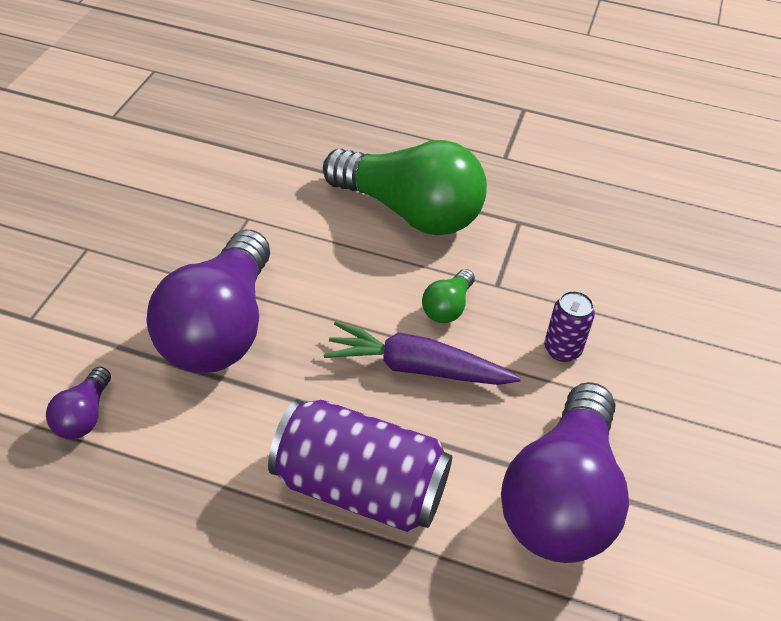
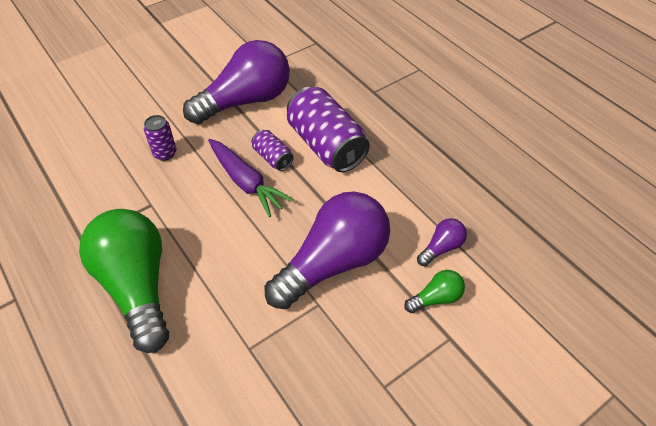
camera: 140 degrees left, 5 degrees up
green light bulb [422,269,475,323] -> green light bulb moved to [404,270,465,313]
none -> purple can [252,130,294,171]

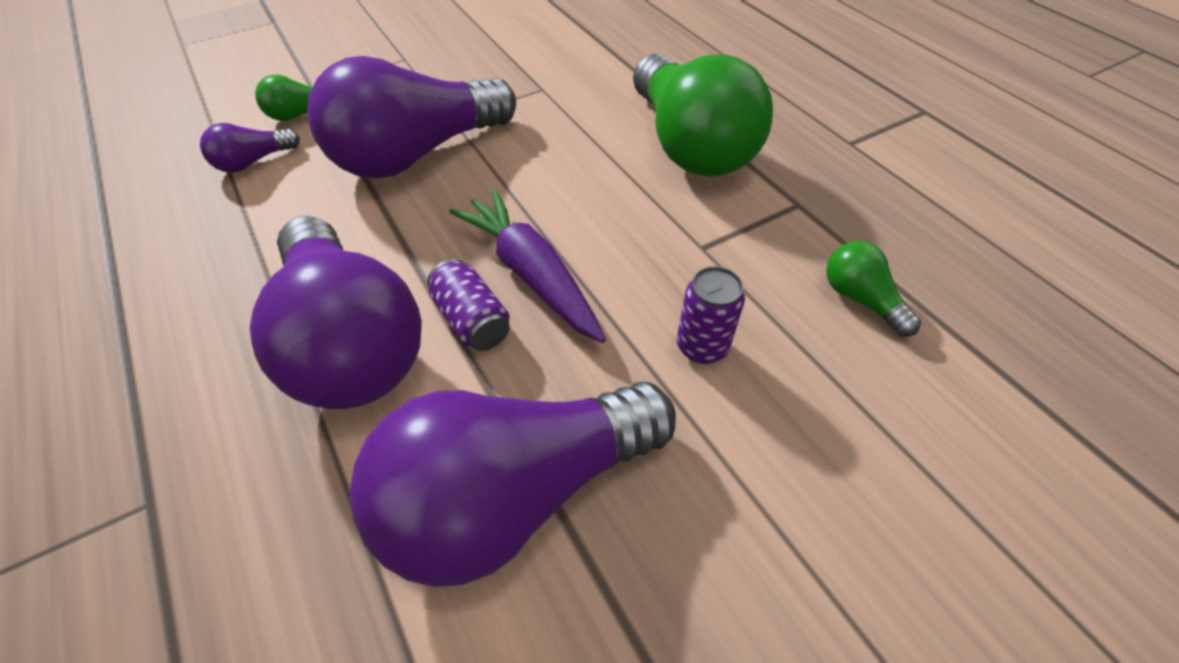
camera: 175 degrees left, 0 degrees up
purple can [287,87,370,172] -> purple light bulb [250,216,422,409]
none -> green light bulb [826,241,921,337]

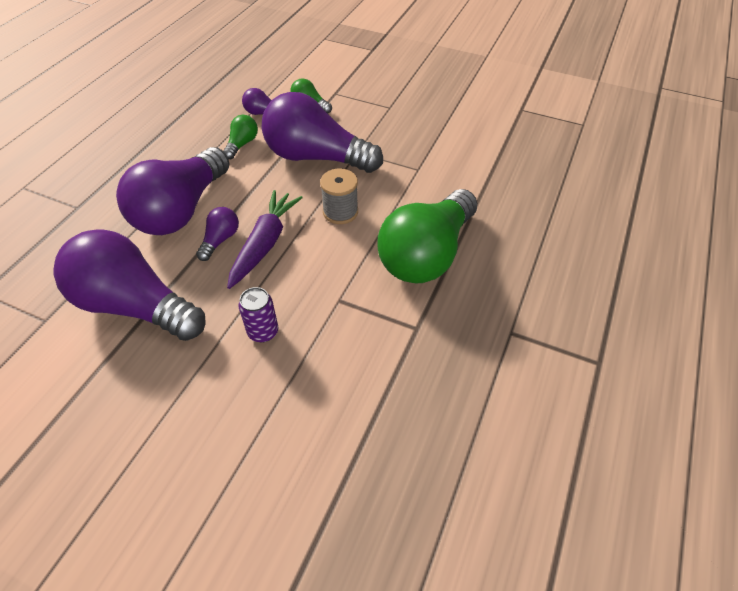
camera: 55 degrees right, 0 degrees up
purple can [427,259,510,351] -> purple light bulb [196,207,239,261]
green light bulb [826,241,921,337] -> green light bulb moved to [223,115,258,159]
none -> grey spool [320,169,358,224]

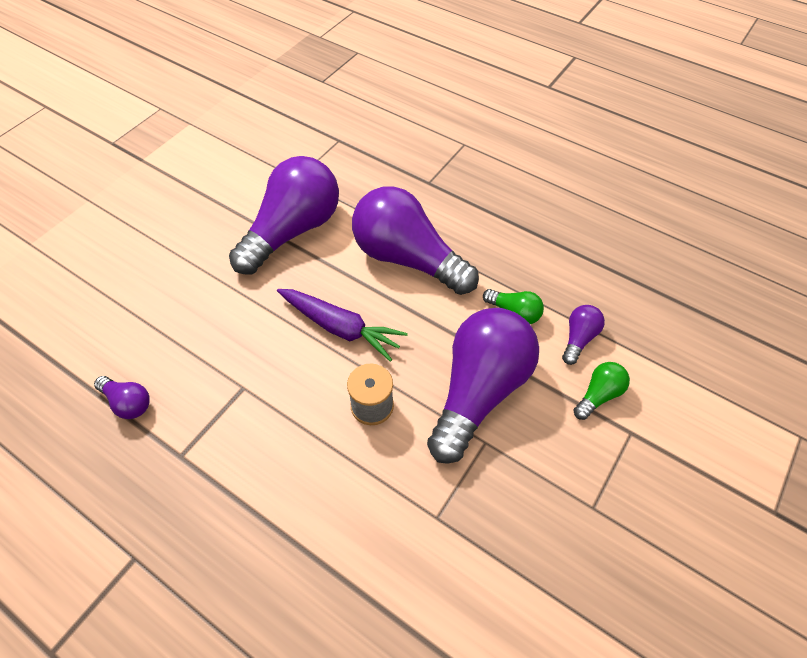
camera: 100 degrees right, 5 degrees up
purple light bulb [196,207,239,261] -> purple light bulb moved to [94,376,150,419]
purple can [238,287,278,342] -> none
green light bulb [377,189,477,283] -> none

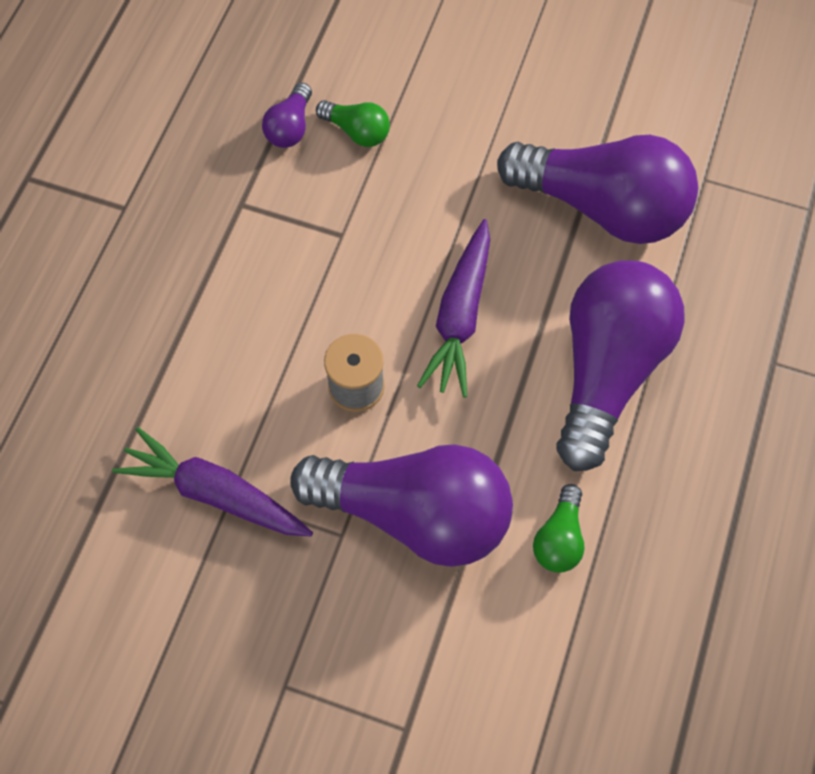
camera: 75 degrees right, 10 degrees up
purple light bulb [562,305,605,365] -> none
green light bulb [573,362,630,420] -> green light bulb moved to [316,100,390,147]
none -> purple carrot [112,427,313,536]

